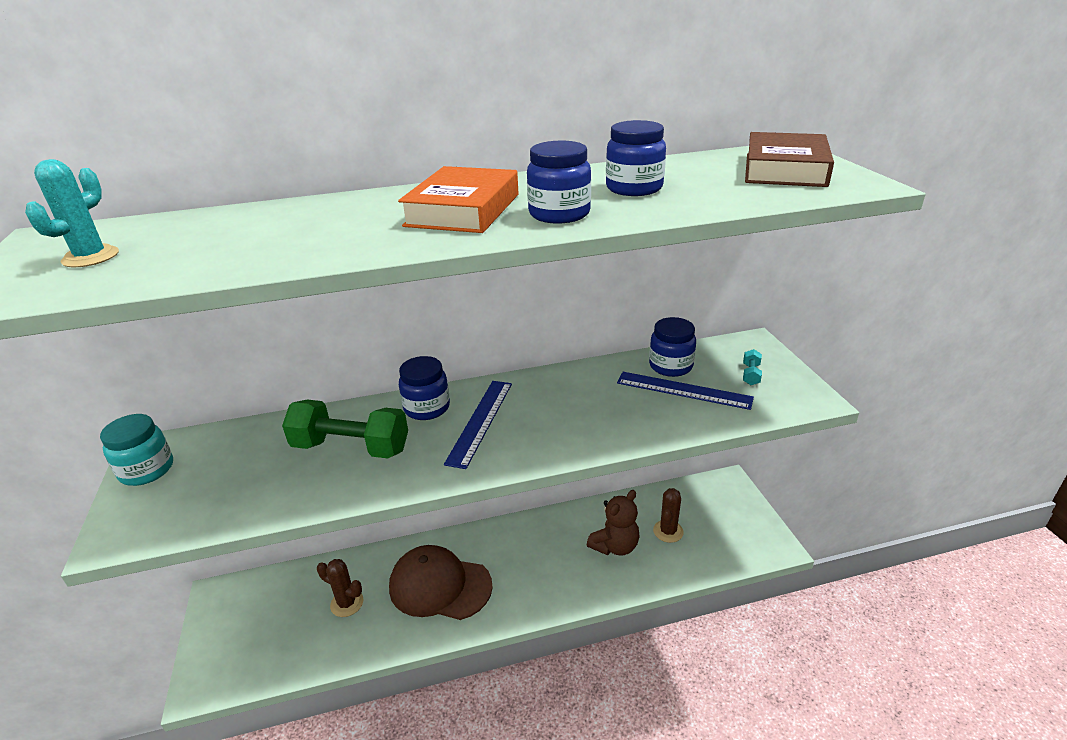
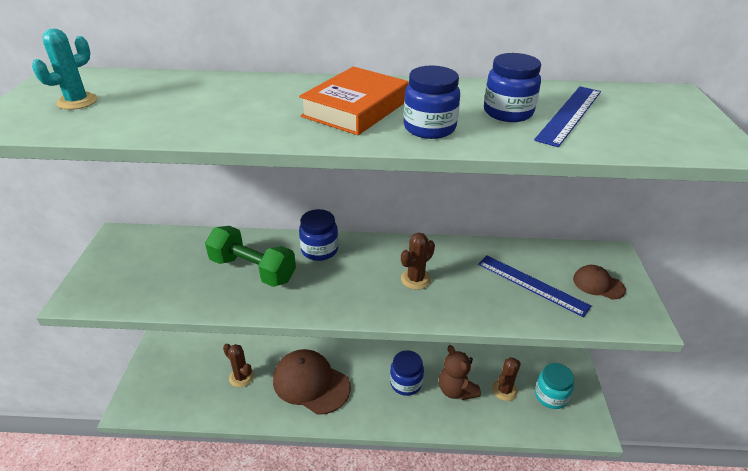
camera: 15 degrees right, 5 degrees up
turquoise jar [100,414,173,486] -> turquoise jar moved to [535,363,574,409]
blue ruler [444,381,512,469] -> blue ruler moved to [534,86,601,147]
brown teddy bear [587,490,640,556] -> brown teddy bear turned 90 degrees clockwise [439,345,481,400]
blue jar [649,317,696,377] -> blue jar moved to [390,350,424,396]
turquoise dumbbell [743,349,762,385] -> brown cap [573,265,626,300]
brown book [745,132,834,187] -> none
none -> brown cactus [401,233,435,290]

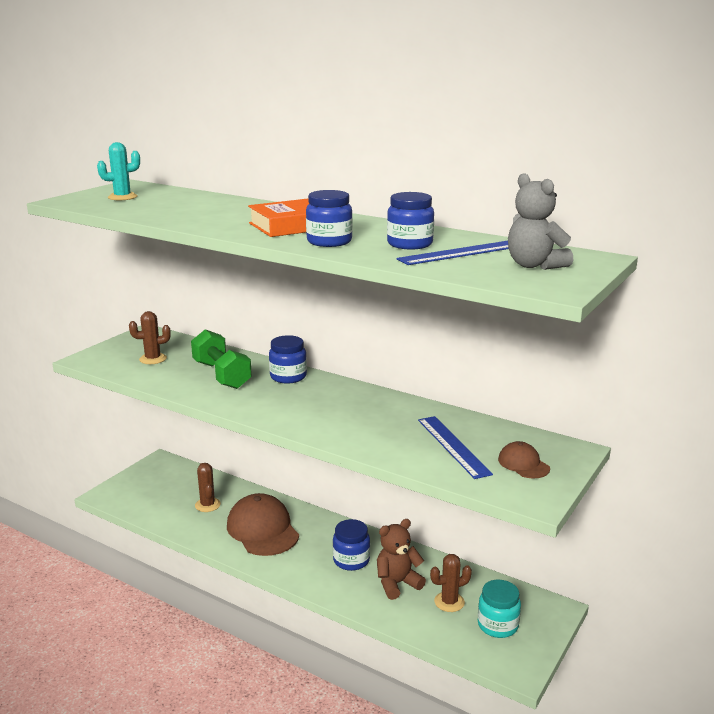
camera: 30 degrees right, 15 degrees down
brown cactus [401,233,435,290] -> brown cactus moved to [129,311,171,364]
brown teddy bear [439,345,481,400] -> brown teddy bear turned 60 degrees clockwise [377,519,426,600]
none -> grey teddy bear [508,173,573,270]

